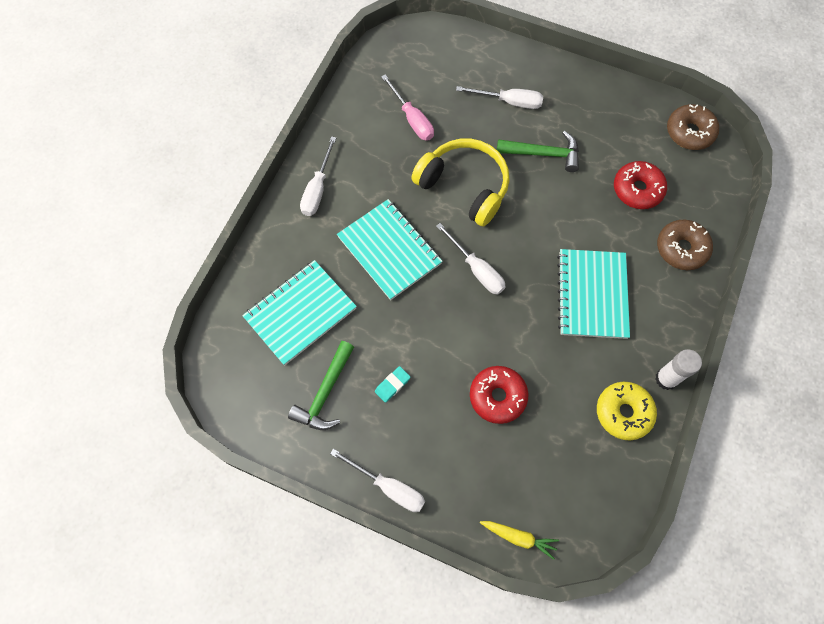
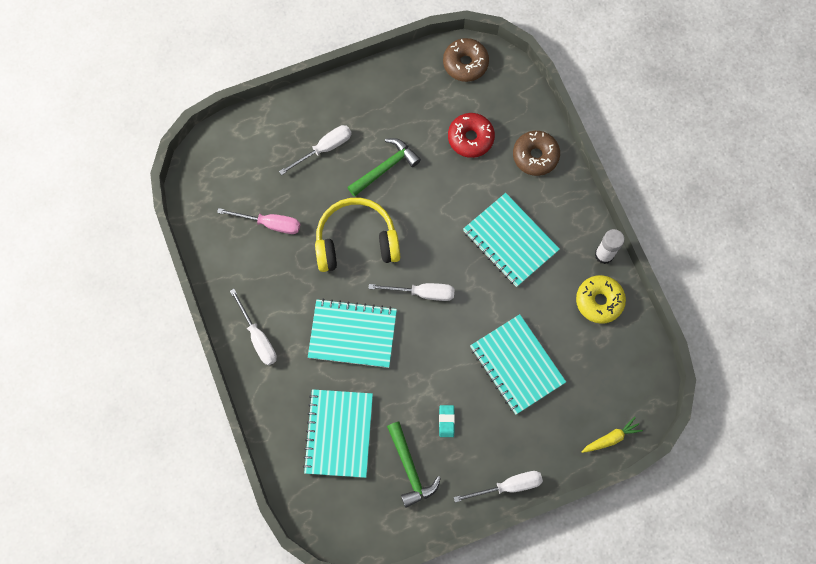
camera: 45 degrees left, 5 degrees up
red donut [470,366,528,424] -> turquoise notebook [470,314,566,415]

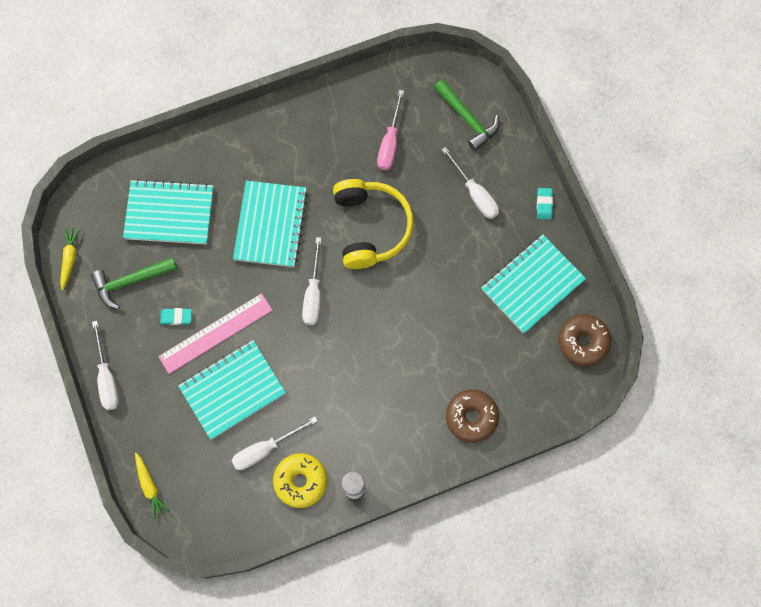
camera: 90 degrees right, 0 degrees up
white screwdriver [230,289,277,366] -> white screwdriver moved to [231,417,318,470]
green hammer [347,138,421,197] -> green hammer moved to [434,80,499,151]
red donut [448,113,495,158] -> none
turquoise notebook [463,193,560,287] -> turquoise notebook moved to [481,235,586,334]
none -> yellow carrot [60,227,80,290]
none -> pink ruler [158,293,273,374]
none -> turquoise eraser [537,188,553,220]

